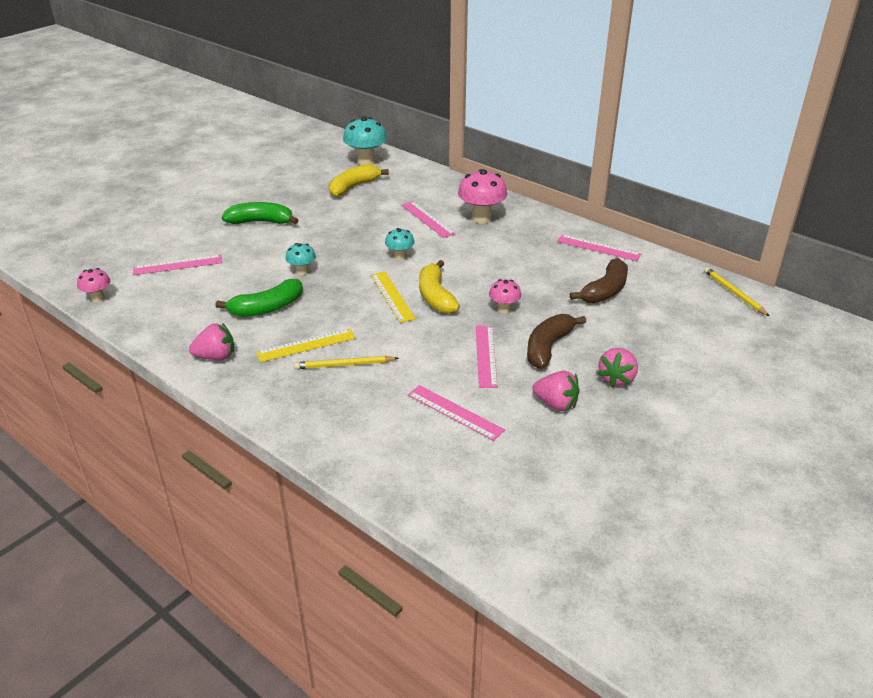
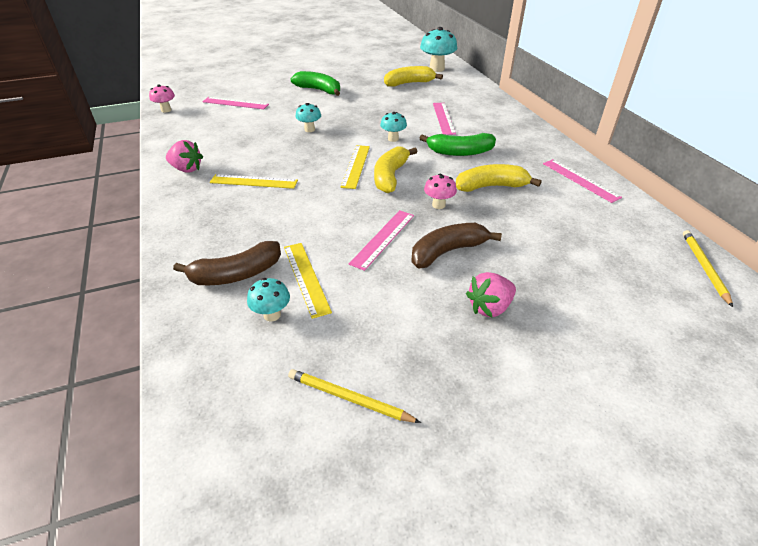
camera: 30 degrees right, 5 degrees up
green banana [215,279,303,317] -> green banana moved to [419,133,496,156]
yellow pencil [294,356,399,369] -> yellow pencil moved to [288,369,421,423]
pink ruler [408,385,505,441] -> yellow ruler [284,243,332,319]
pink mushroom [458,169,507,224] -> none
pink strawberry [532,371,579,411] -> none
brown banana [570,258,628,303] -> brown banana moved to [173,241,281,285]
none -> turquoise mushroom [247,278,290,322]
none -> yellow banana [456,164,542,192]

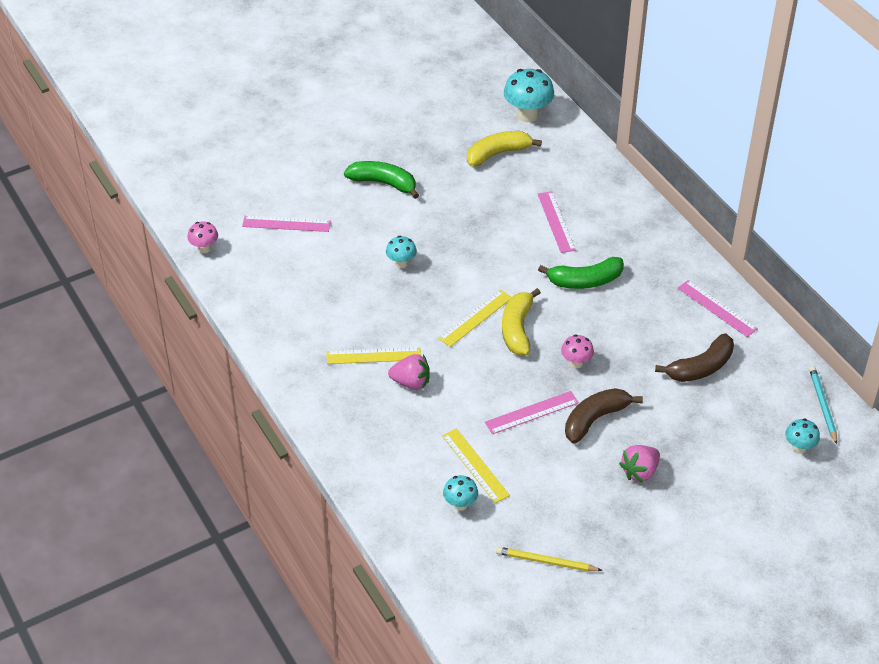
camera: 10 degrees left, 5 degrees up
pink strawberry [166,140,203,173] -> pink strawberry moved to [388,354,430,390]
brown banana [173,241,281,285] -> brown banana moved to [655,333,734,382]
yellow ruler [340,145,370,189] -> yellow ruler turned 45 degrees clockwise [438,290,512,347]
pink ruler [349,210,414,271] -> pink ruler turned 45 degrees clockwise [485,391,579,434]
turquoise mushroom [380,112,407,142] -> turquoise mushroom moved to [785,418,820,454]
yellow banana [456,164,542,192] -> none
yellow pencil [683,230,733,307] -> turquoise pencil [809,366,837,444]

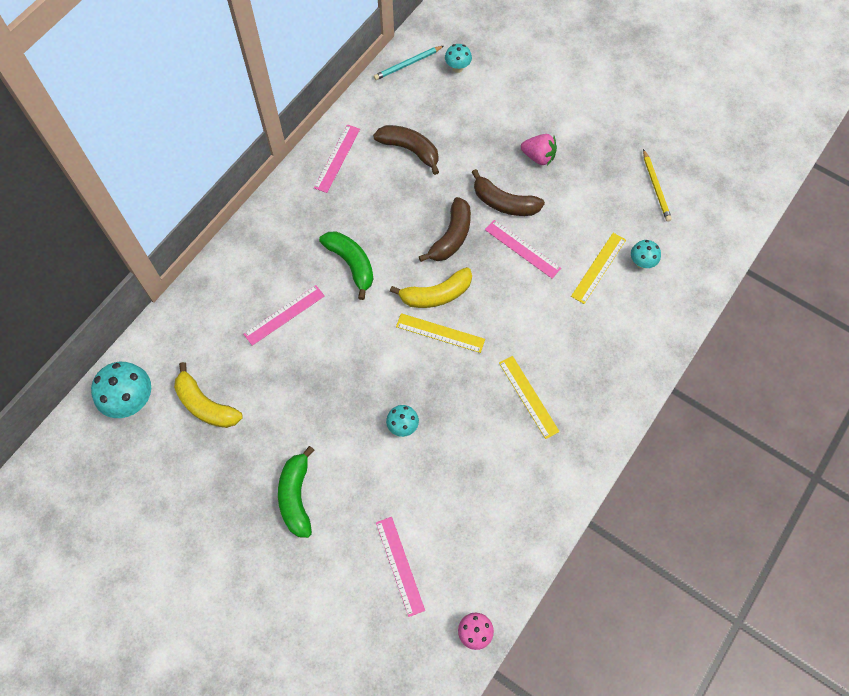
camera: 115 degrees left, 20 degrees up
pink strawberry [388,354,430,390] -> none
pink mushroom [561,335,594,368] -> brown banana [419,197,471,262]

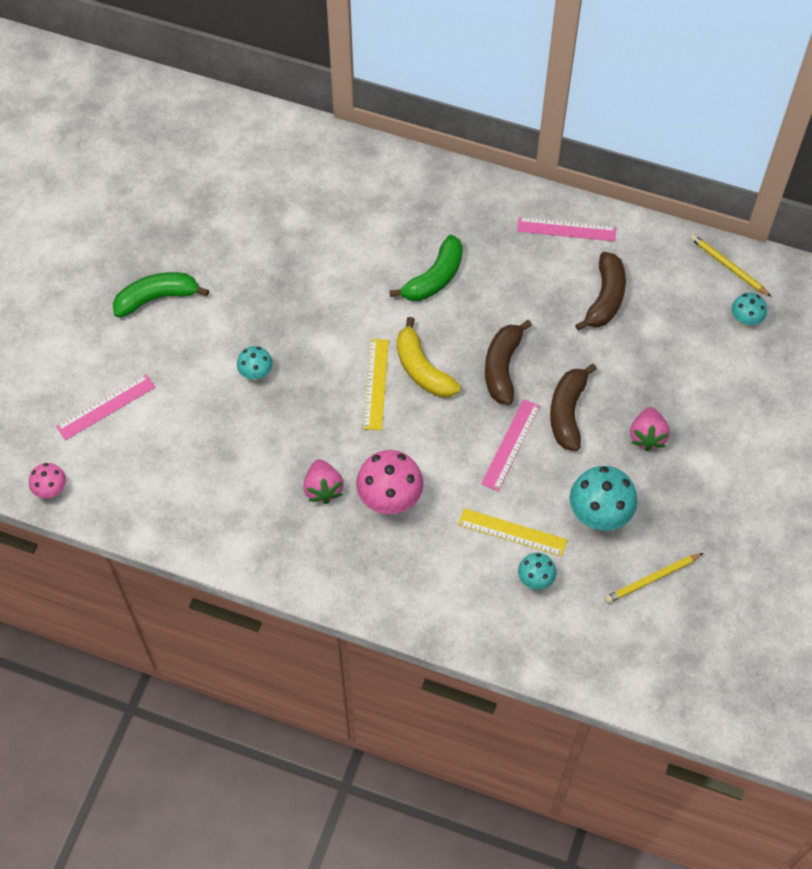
camera: 75 degrees right, 5 degrees down
turquoise mushroom [91,362,151,418] -> turquoise mushroom moved to [570,466,638,530]
yellow banana [174,362,243,428] -> none
pink ruler [243,285,325,346] -> none
turquoise pencil [374,46,443,80] -> yellow pencil [690,234,771,297]
brown banana [419,197,471,262] -> brown banana turned 90 degrees clockwise [485,320,532,405]
yellow ruler [499,356,560,439] -> pink strawberry [303,459,344,504]
none -> pink mushroom [356,450,424,514]

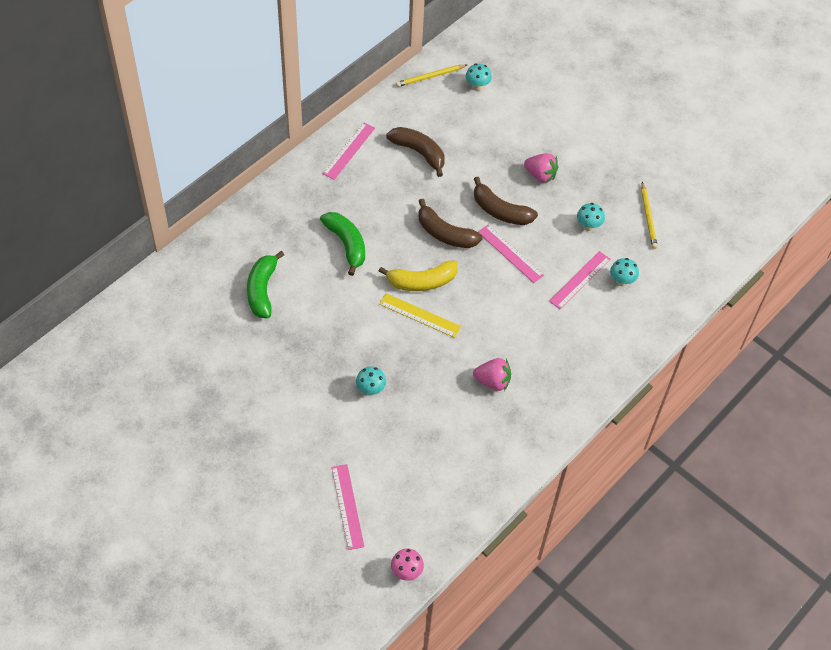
camera: 70 degrees left, 5 degrees down
green banana [113,272,209,318] -> green banana moved to [247,251,284,318]
pink mushroom [356,450,424,514] -> none
yellow ruler [458,508,567,556] -> pink ruler [549,251,611,309]
turquoise mushroom [570,466,638,530] -> turquoise mushroom [577,203,605,231], size x0.56

